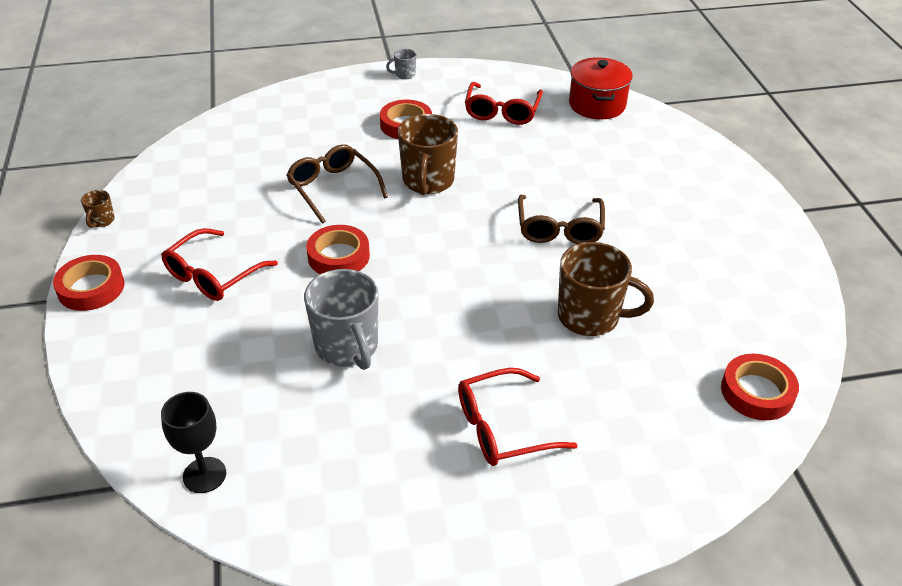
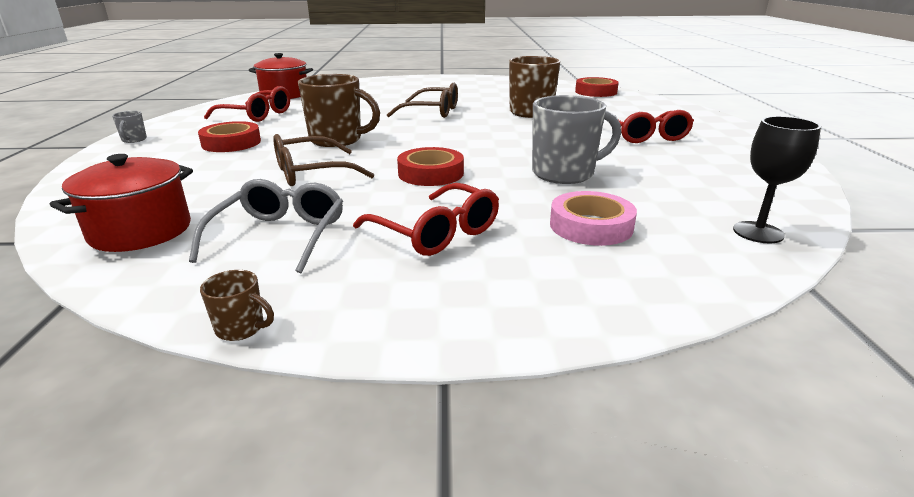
camera: 80 degrees left, 15 degrees down
red tape [53,255,125,311] -> none
none -> red pot [49,154,193,252]
none -> grey glasses [189,179,343,274]
none -> pink tape [550,191,637,246]

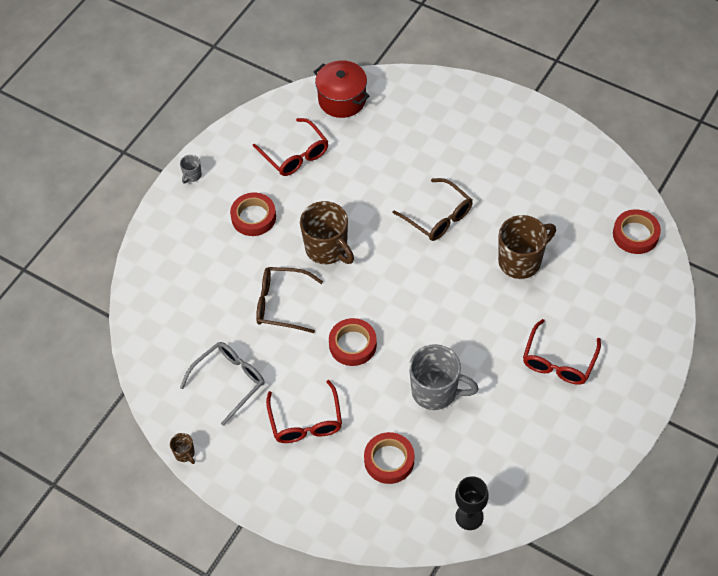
camera: 35 degrees right, 30 degrees up
red pot [49,154,193,252] -> none
pink tape [550,191,637,246] -> red tape [364,432,414,484]

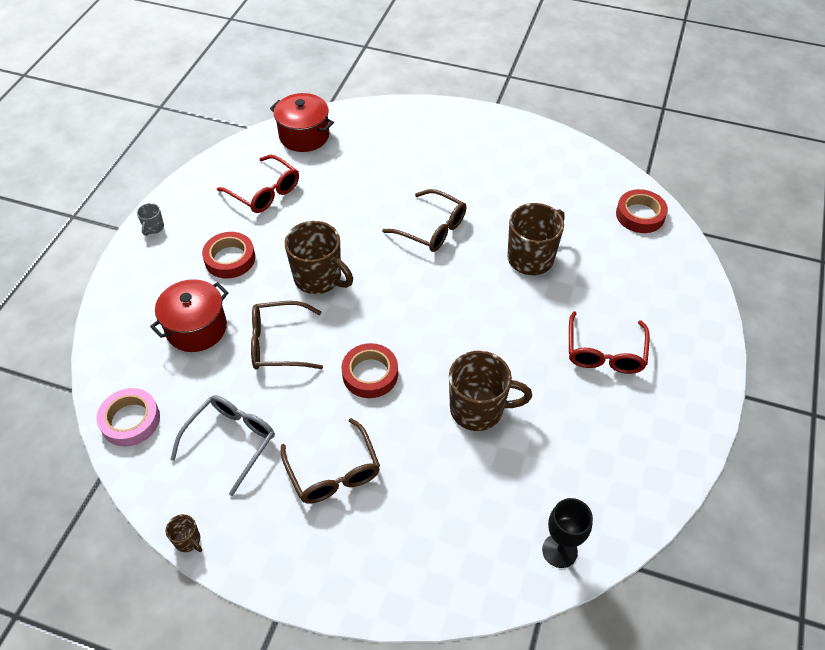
camera: 15 degrees left, 5 degrees down
red glasses [266,380,342,443] -> brown glasses [281,418,380,504]
red tape [364,432,414,484] -> none
grey mug [409,344,479,410] -> brown mug [449,351,532,431]
none -> pink tape [96,388,160,447]
none -> red pot [150,279,229,352]

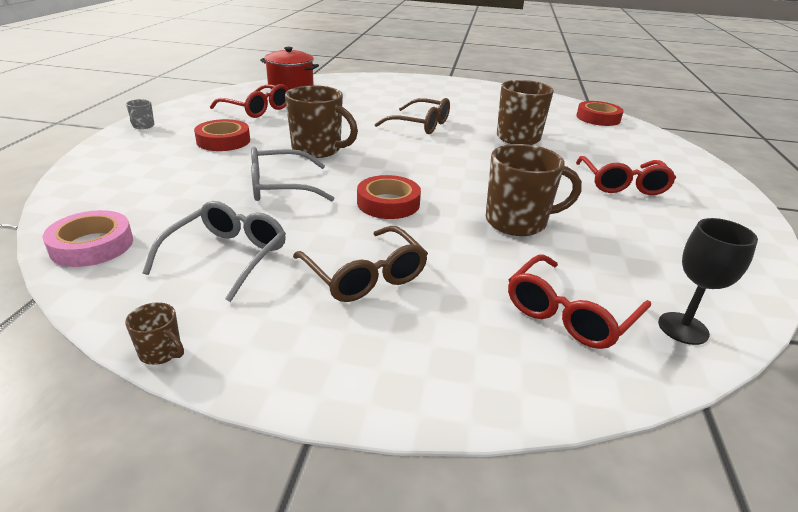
camera: 10 degrees left, 20 degrees down
red pot [150,279,229,352] -> none
brown glasses [251,301,323,370] -> grey glasses [251,147,334,201]
none -> red glasses [508,254,651,349]

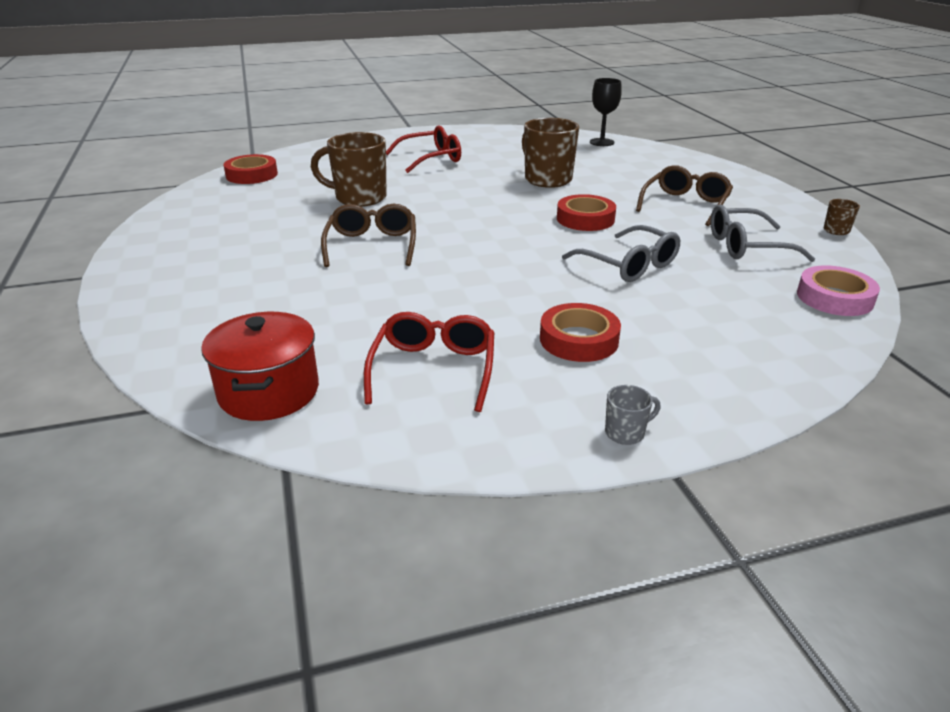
camera: 115 degrees left, 0 degrees up
brown mug [285,85,358,158] -> none
red glasses [508,254,651,349] -> none

